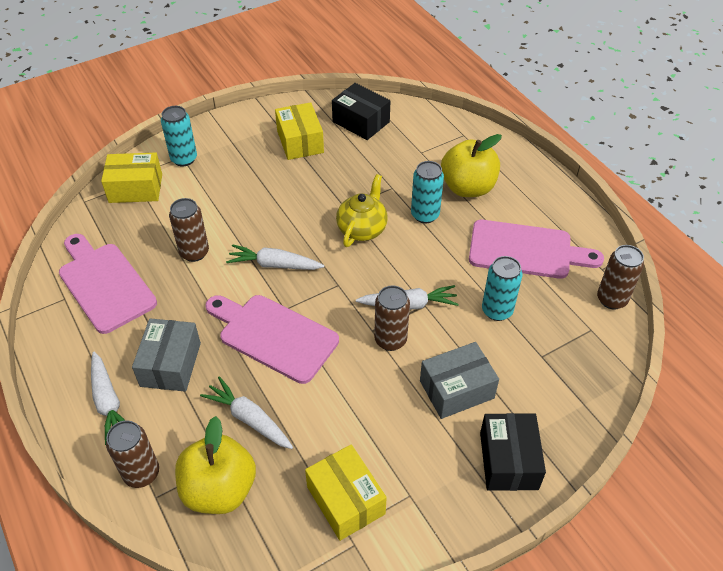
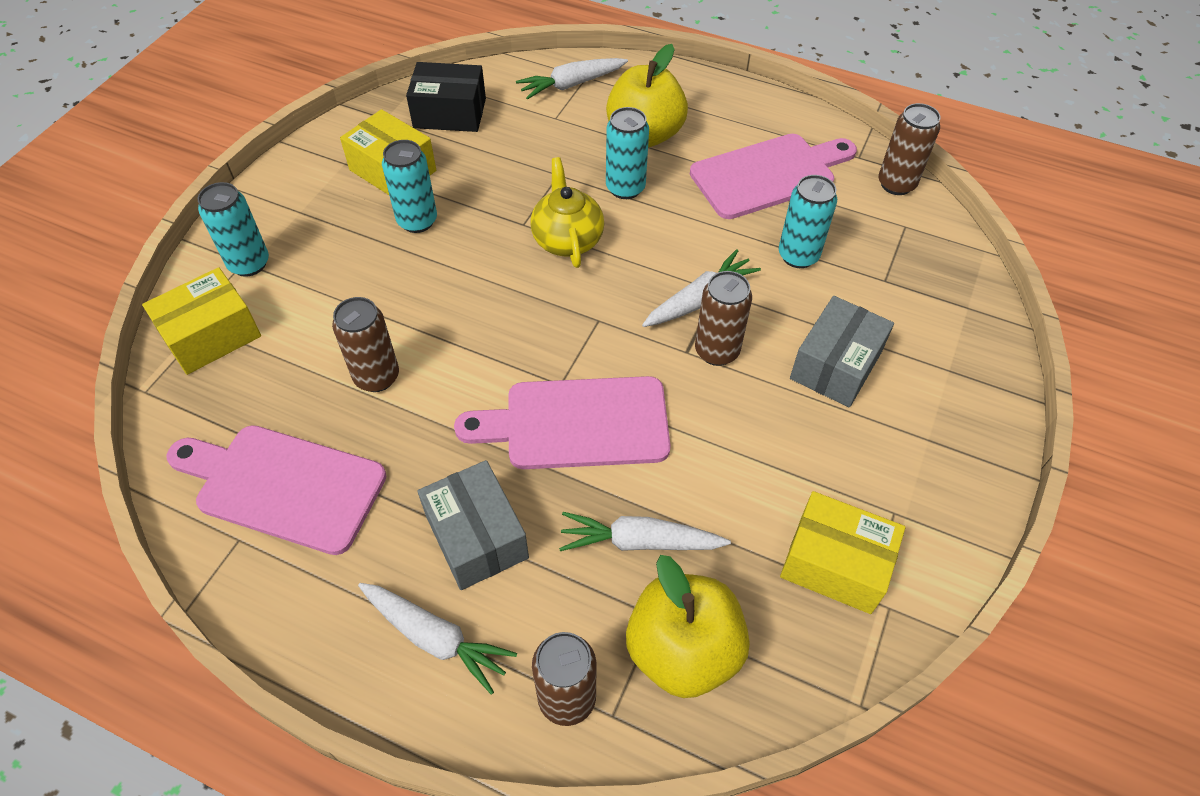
camera: 35 degrees left, 5 degrees up
white carrot [226,244,324,270] -> white carrot moved to [516,58,628,100]
black box [480,413,546,491] -> none
none -> turquoise can [382,140,437,233]

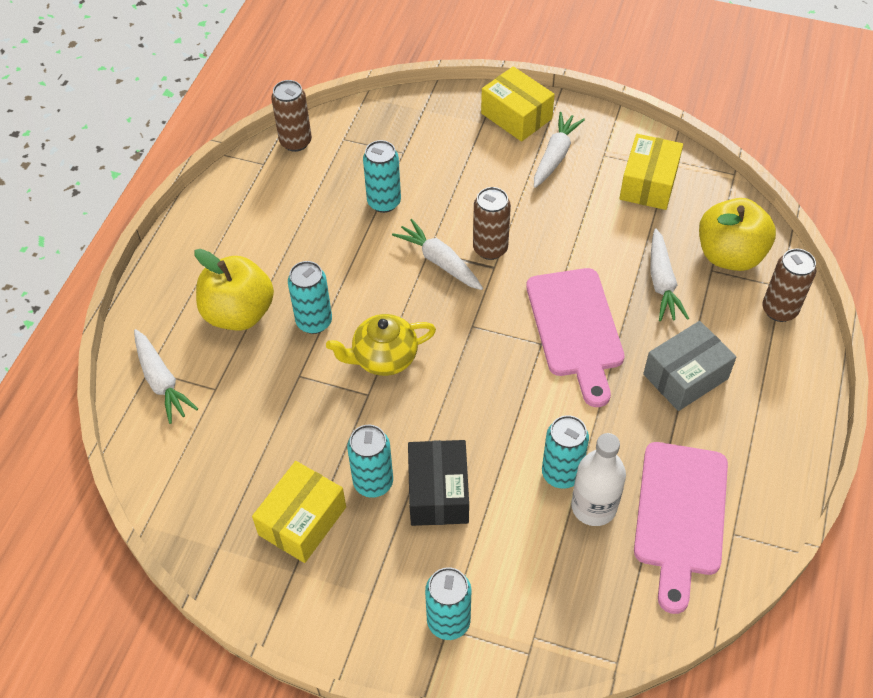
camera: 95 degrees left, 0 degrees up
yellow box [142,267,261,375] -> yellow box moved to [481,66,555,142]
brown can [332,297,399,392] -> turquoise can [542,415,589,489]
white carrot [358,583,517,695] -> white carrot moved to [534,112,585,188]
black box [406,62,486,132] -> black box moved to [408,440,469,526]
pink cutting board [690,134,857,219] -> none
grey box [790,296,894,408] -> none
none -> white bottle [571,433,626,526]

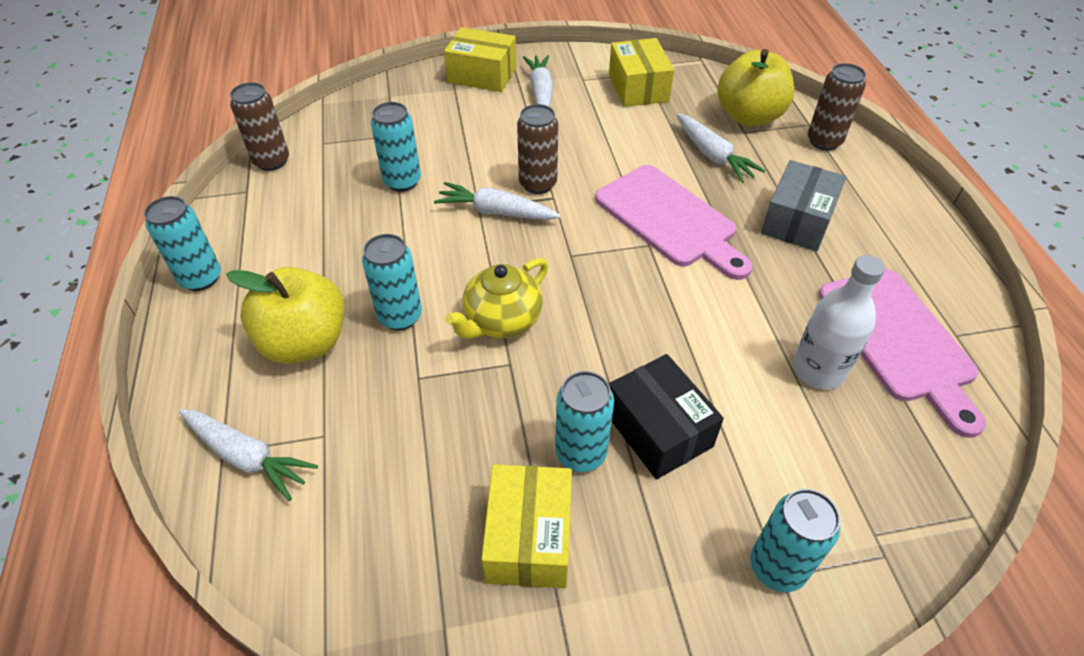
camera: 30 degrees left, 5 degrees down
turquoise can [542,415,589,489] -> turquoise can moved to [144,196,221,291]

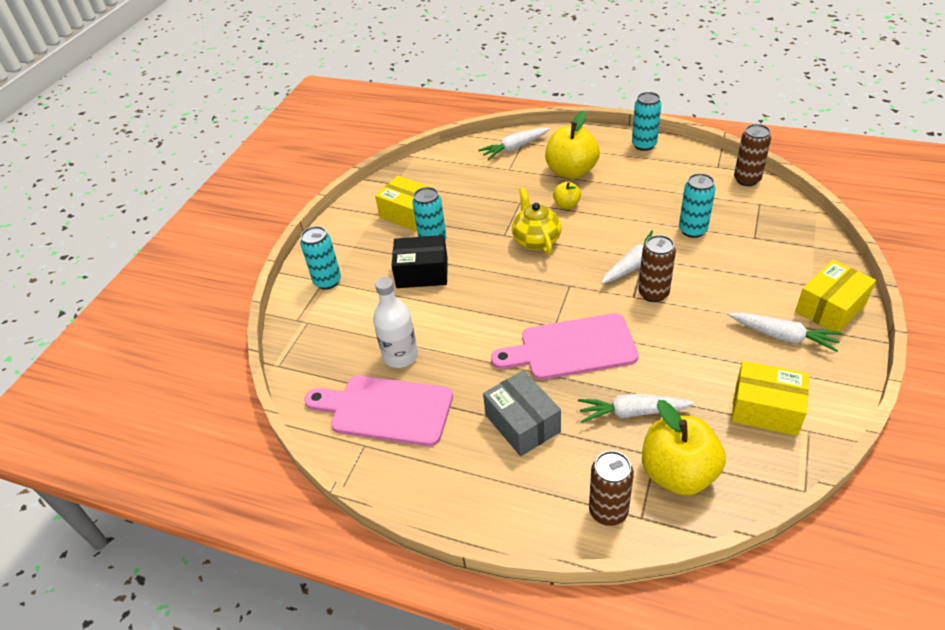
camera: 125 degrees right, 5 degrees down
turquoise can [362,234,422,330] -> yellow apple [553,181,581,209]

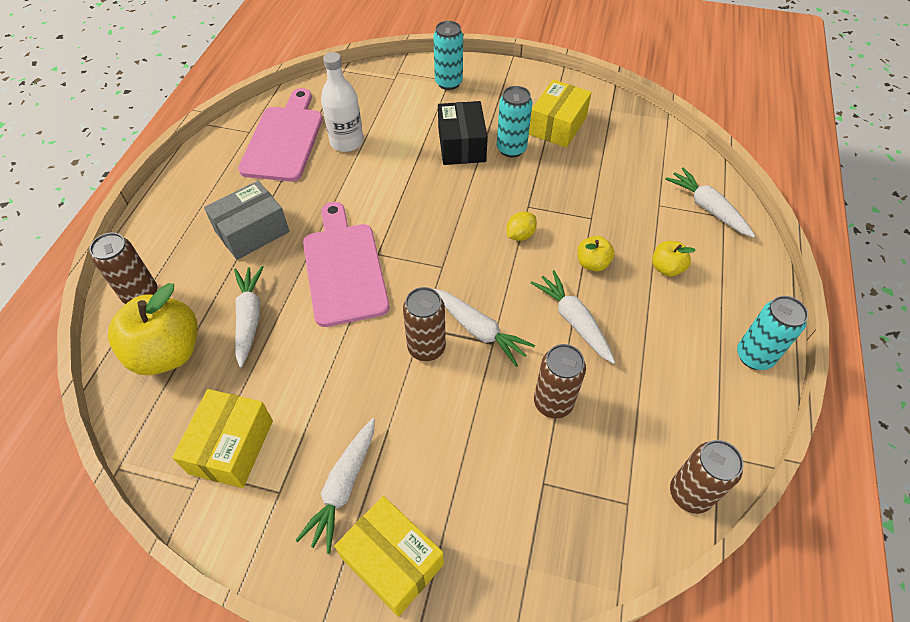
camera: 80 degrees right, 10 degrees up
yellow teapot [512,188,561,254] -> yellow lemon [507,211,537,241]
yellow apple [545,110,600,179] -> yellow apple [652,241,696,277], size x0.50
turquoise can [679,173,716,238] -> brown can [534,344,586,418]
none -> white carrot [531,270,615,364]

